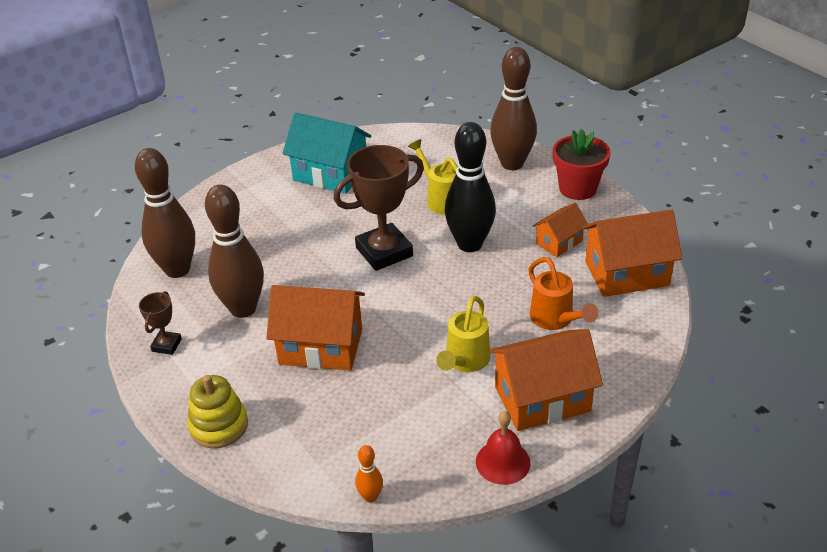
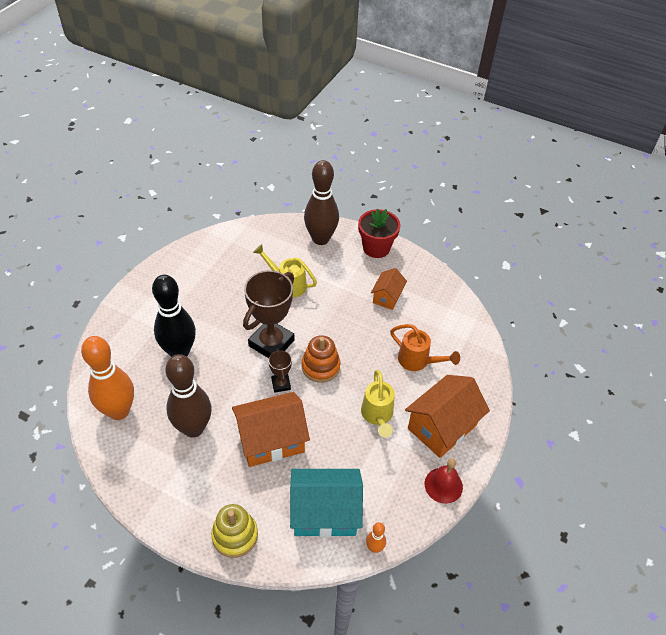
camera: 30 degrees left, 10 degrees up
brown bowling pin [135,148,195,278] -> orange bowling pin [81,336,134,420]
brown trophy [139,291,182,355] -> brown trophy moved to [268,348,292,393]
turquoise house [282,112,372,194] -> turquoise house moved to [290,469,363,537]
black bowling pin [445,122,496,252] -> black bowling pin moved to [152,275,196,357]
orange house [582,209,682,297] -> none
none -> orange stacking toy [302,335,340,383]

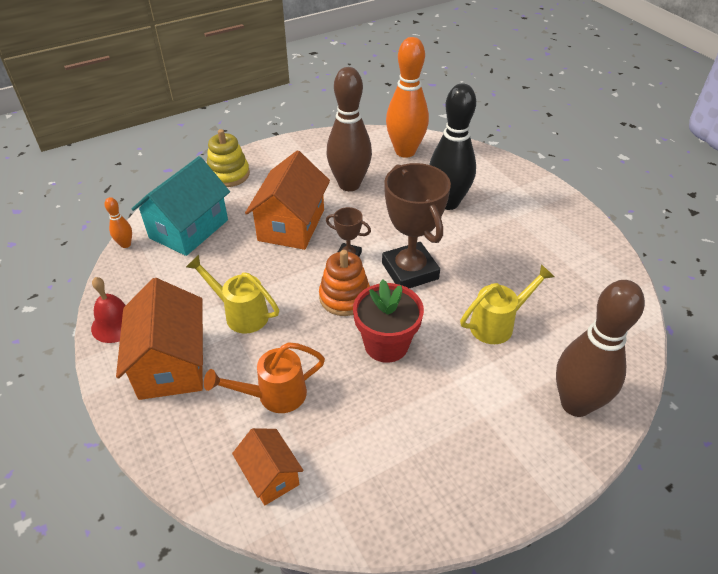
camera: 125 degrees right, 5 degrees down
red flower pot [358,209,401,258] -> red flower pot moved to [353,279,424,363]
orange house [371,268,407,310] -> orange house moved to [232,428,304,505]

